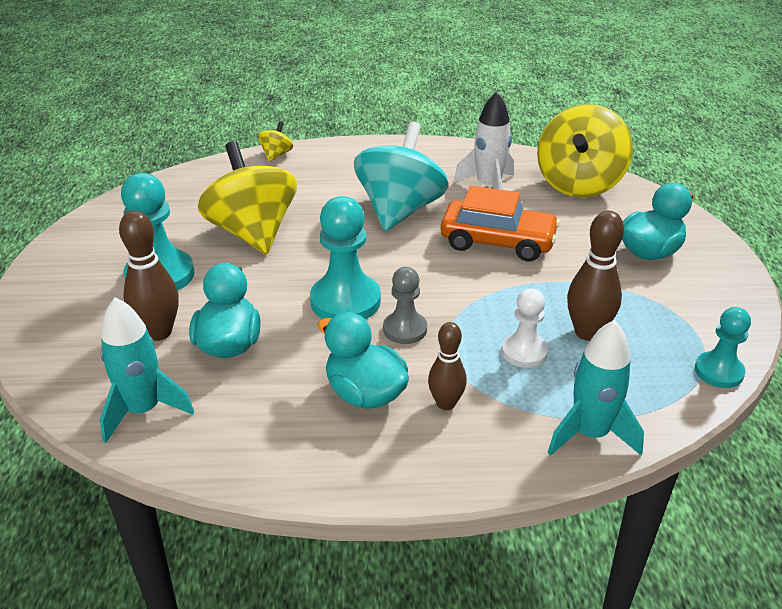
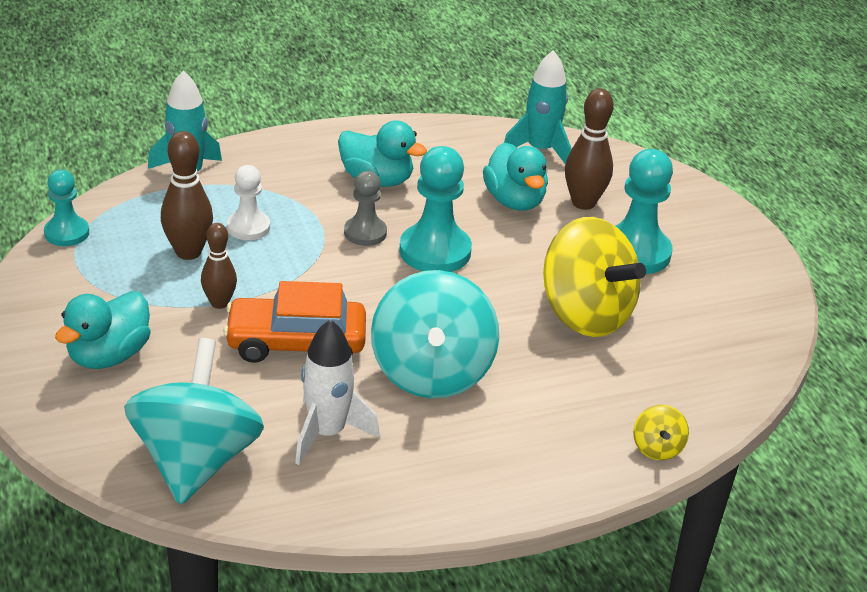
camera: 160 degrees right, 0 degrees up
brown bowling pin [428,322,467,410] -> brown bowling pin moved to [201,223,237,309]
yellow spinning top [537,104,633,198] -> turquoise spinning top [124,338,264,505]

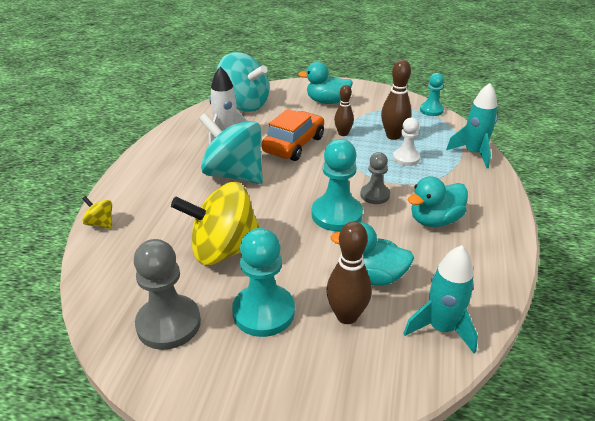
camera: 125 degrees right, 0 degrees up
turquoise duck [55,291,151,369] -> turquoise duck turned 60 degrees counterclockwise [298,62,353,104]
none -> grey pawn [134,239,201,350]

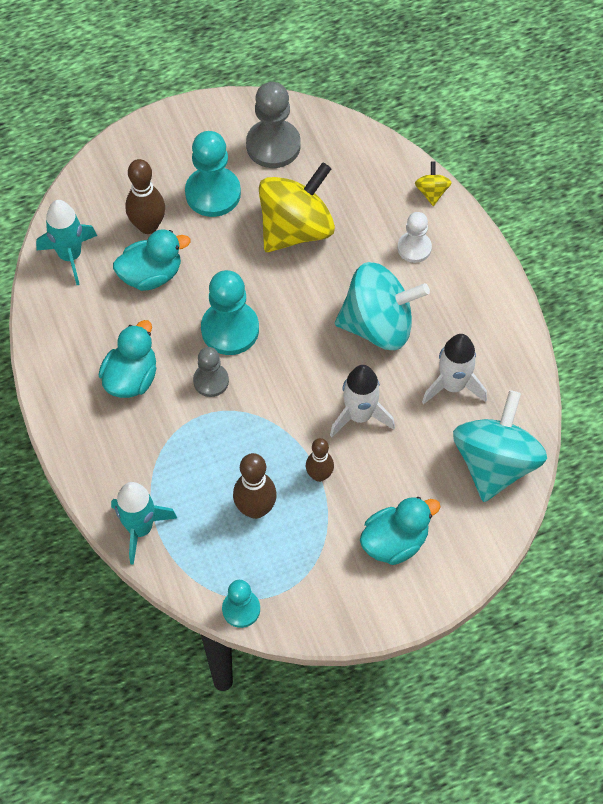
camera: 145 degrees right, 25 degrees up
yellow spinning top [82,196,112,229] -> yellow spinning top turned 90 degrees counterclockwise [415,162,452,206]
turquoise spinning top [217,52,269,112] -> turquoise spinning top turned 105 degrees clockwise [453,390,547,502]
orange car [262,109,324,161] -> white rocket [330,365,395,437]
white pawn [393,118,420,166] -> white pawn moved to [398,212,432,263]

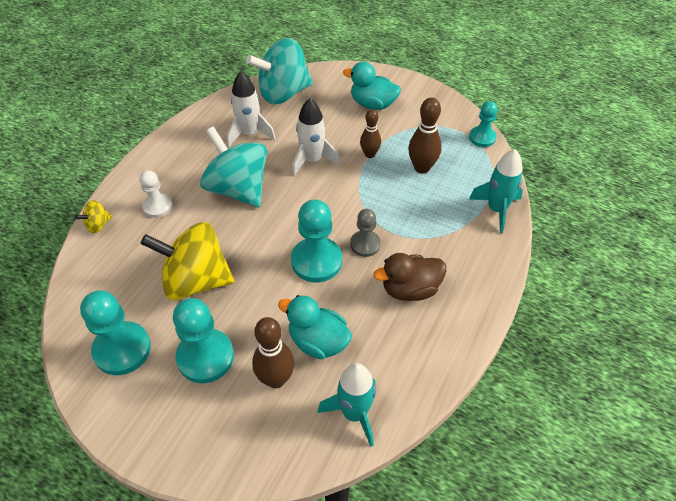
camera: 130 degrees left, 10 degrees down
turquoise duck [99,320,156,398] -> brown duck [373,253,446,301]
grey pawn [246,82,301,168] -> turquoise pawn [80,290,151,375]

